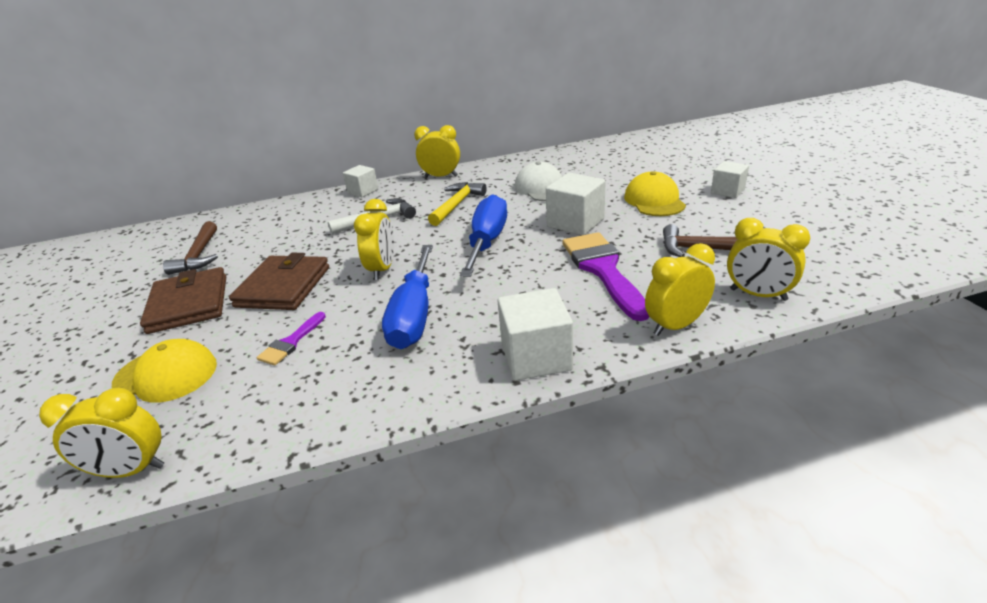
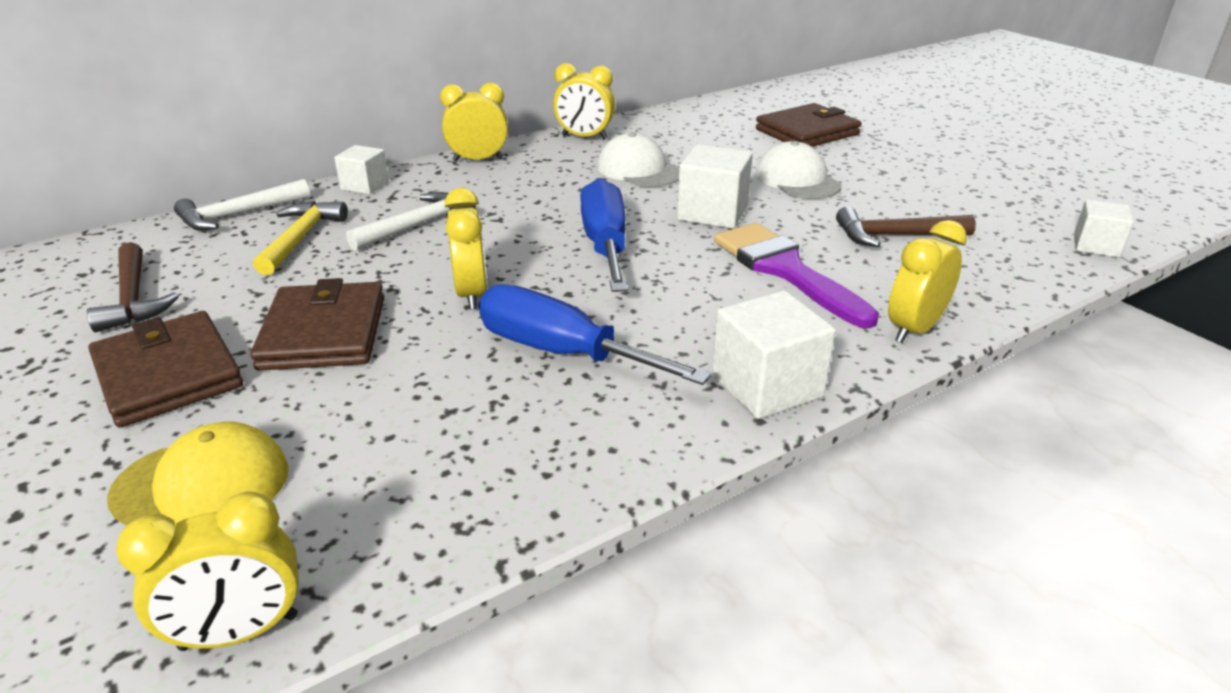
camera: 20 degrees left, 0 degrees up
purple brush [257,312,326,366] -> none
blue screwdriver [382,245,433,349] -> blue screwdriver turned 135 degrees clockwise [479,284,711,385]
yellow hammer [428,182,487,226] -> yellow hammer moved to [253,201,348,275]
yellow cap [624,171,686,216] -> white cap [755,141,842,199]
white cube [711,161,749,198] -> white cube moved to [1074,199,1134,258]
yellow clock [727,218,810,301] -> yellow clock moved to [553,63,615,139]
none -> white hammer [174,179,310,230]
none -> brown wallet [756,103,862,147]

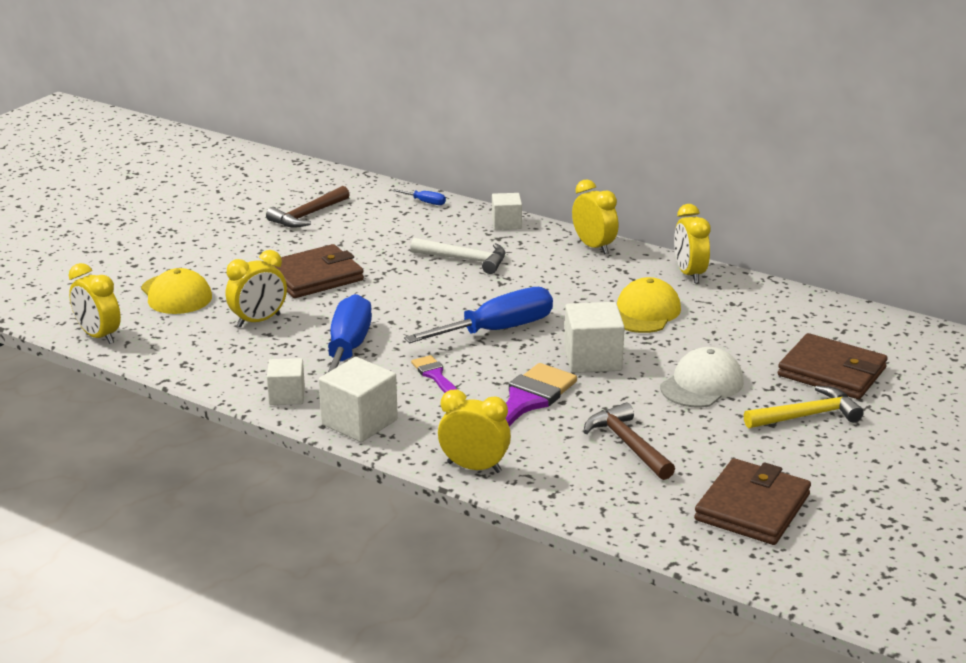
camera: 65 degrees right, 5 degrees down
brown wallet [88,311,243,427] -> brown wallet moved to [694,458,811,545]
white hammer [174,179,310,230] -> blue screwdriver [393,189,446,205]
yellow hammer [253,201,348,275] -> yellow hammer moved to [744,386,864,428]
yellow clock [444,188,487,309] -> yellow clock moved to [226,250,287,327]
white cap [597,132,679,187] -> yellow cap [617,277,681,333]
white cube [1074,199,1134,258] -> white cube moved to [267,358,305,405]
none -> purple brush [411,355,457,393]

